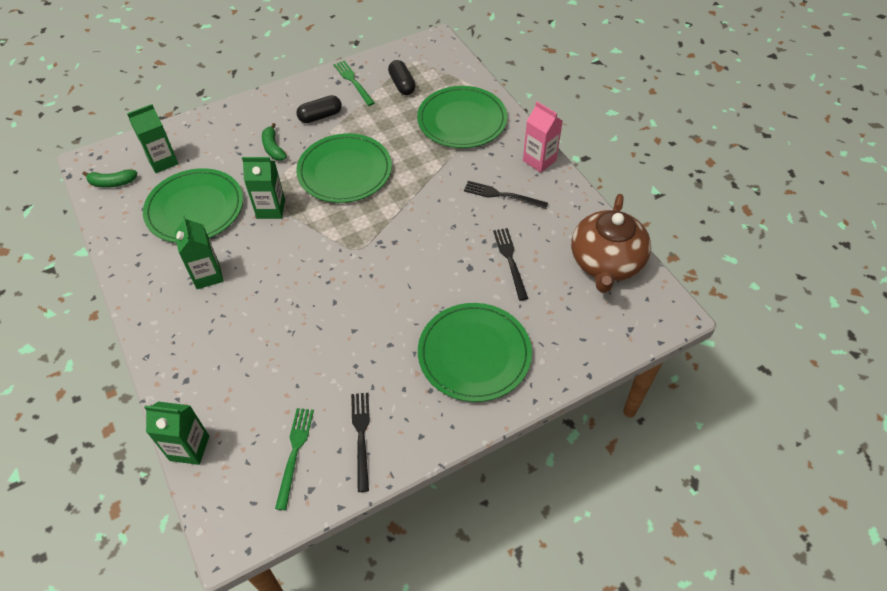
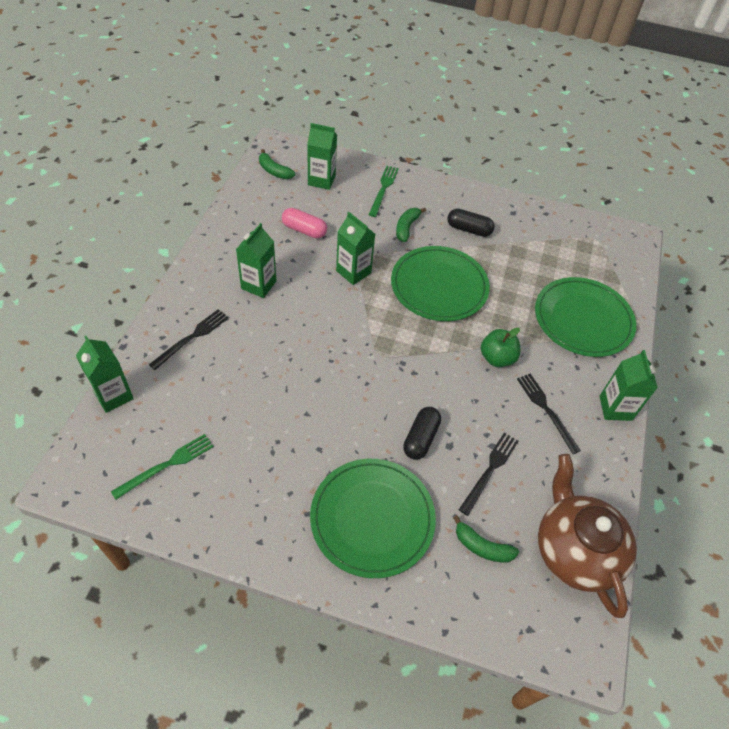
camera: 40 degrees right, 0 degrees up
green plate [143,168,243,243] -> pink capsule [282,208,327,239]
green fork [334,60,375,106] -> green fork moved to [369,166,399,217]
black fork [351,393,370,492] -> black fork moved to [149,309,229,370]
black capsule [388,60,416,95] -> black capsule moved to [403,407,441,460]
pink carton [523,101,563,173] -> green carton [600,350,658,421]
brown teapot [571,194,651,293] -> brown teapot turned 105 degrees clockwise [538,454,637,618]
none -> green banana [453,515,519,563]
none -> green apple [481,328,520,367]

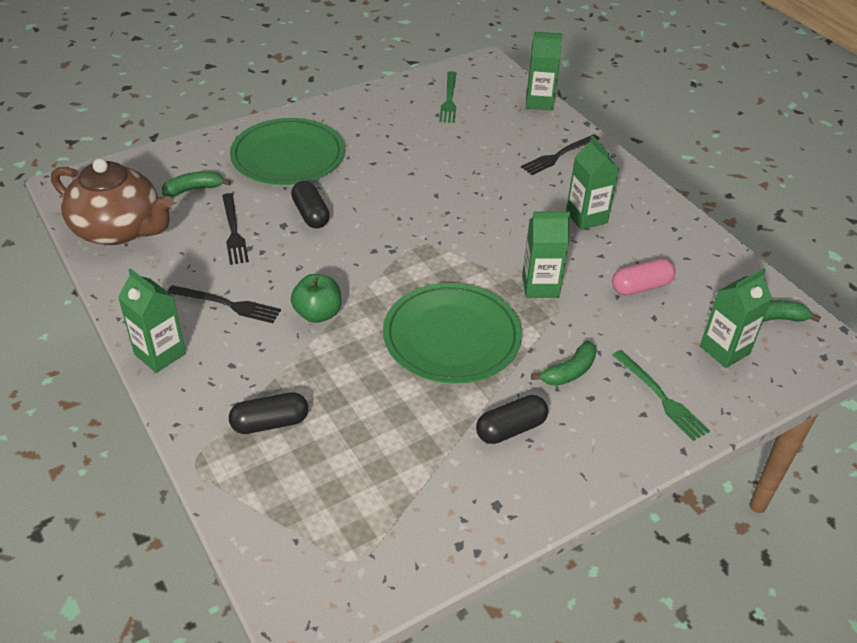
camera: 135 degrees right, 10 degrees down
black fork [149,309,229,370] -> black fork turned 60 degrees clockwise [521,134,600,175]
green banana [396,208,426,242] -> green banana turned 75 degrees clockwise [531,341,597,386]
green plate [535,277,636,357] -> black capsule [229,392,308,434]

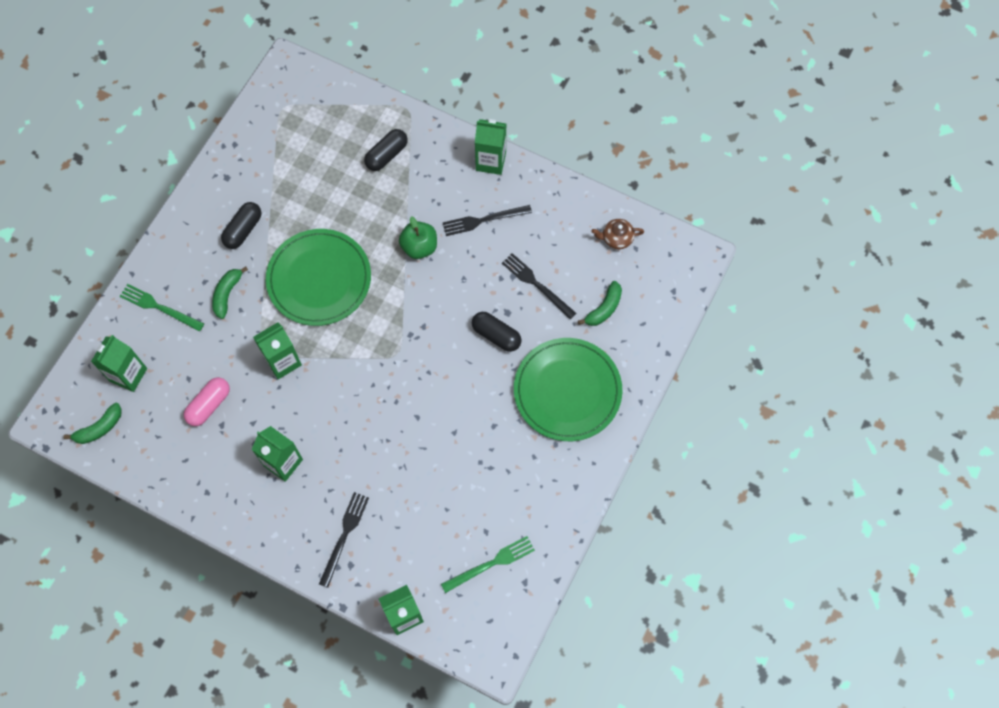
camera: 150 degrees right, 25 degrees up
brown teapot [51,158,174,245] -> brown teapot [591,219,644,249], size x0.42
green fork [439,71,457,123] -> green fork turned 90 degrees clockwise [441,536,535,593]

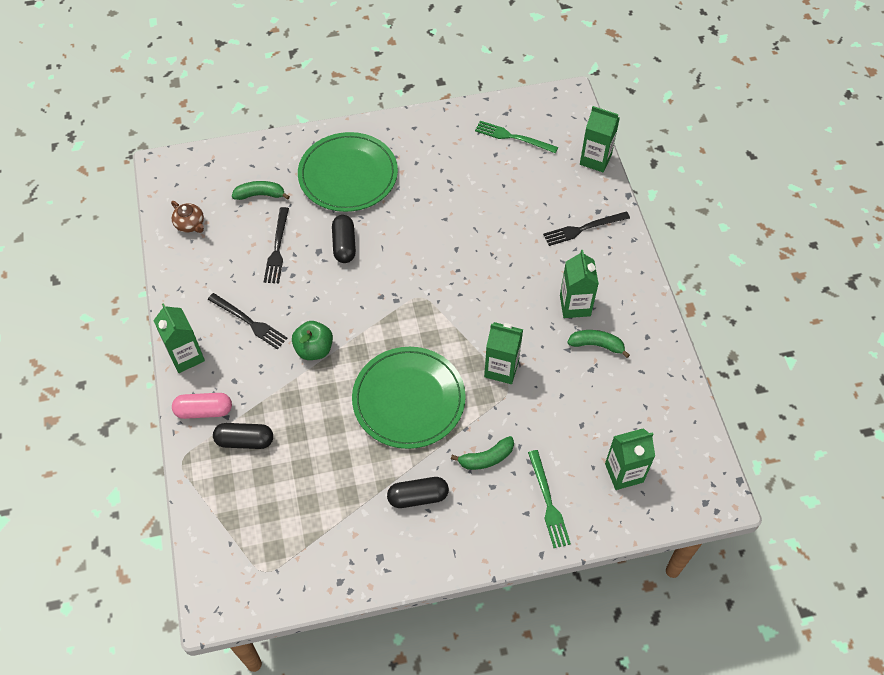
camera: 130 degrees left, 10 degrees down
green banana [64,403,122,444] -> green banana moved to [567,330,630,358]
pink capsule [184,377,230,426] -> pink capsule moved to [172,393,232,419]

